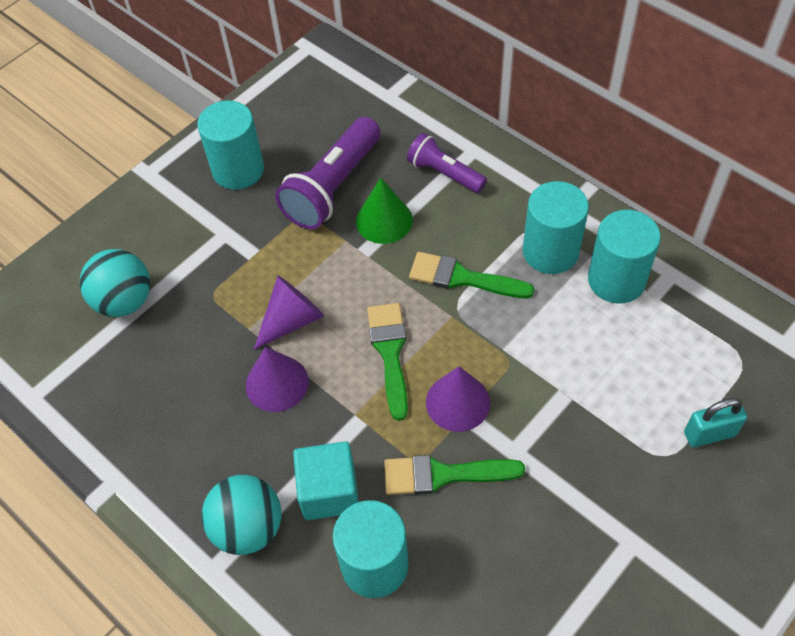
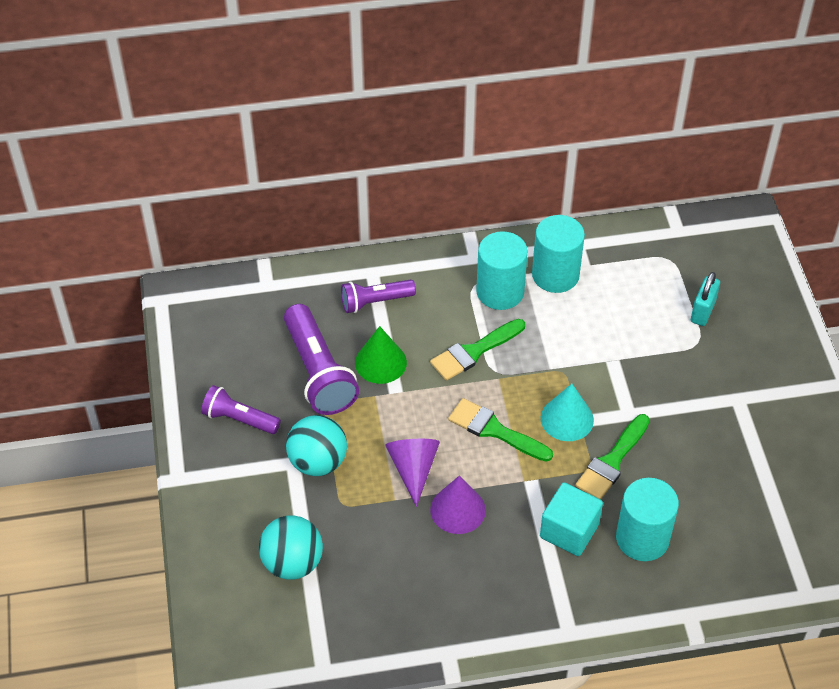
camera: 55 degrees left, 5 degrees down
turquoise cylinder [197,101,264,190] -> purple flashlight [201,385,281,434]
turquoise ball [202,475,282,555] -> turquoise ball moved to [286,415,347,476]
purple cone [426,366,490,432] -> turquoise cone [541,383,594,441]

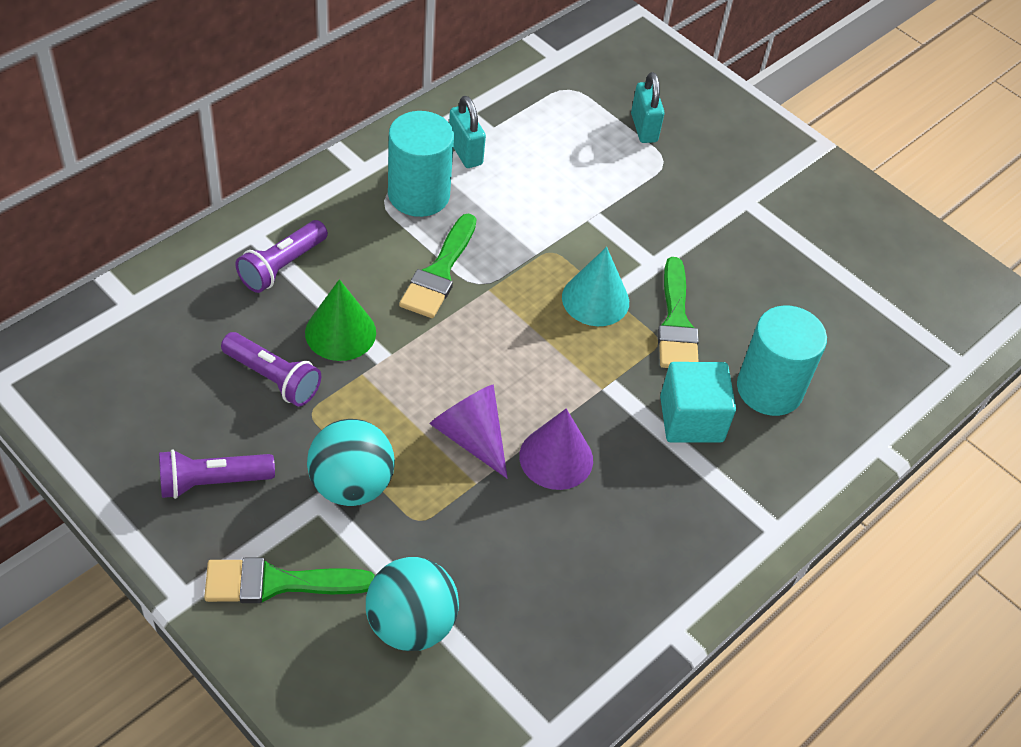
camera: 40 degrees left, 0 degrees up
purple flashlight [284,304,359,415] -> purple flashlight [221,332,321,406], size x0.61
green brush [448,398,553,462] -> green brush moved to [204,558,375,603]
turquoise cylinder [532,215,585,293] -> turquoise padlock [449,96,486,168]

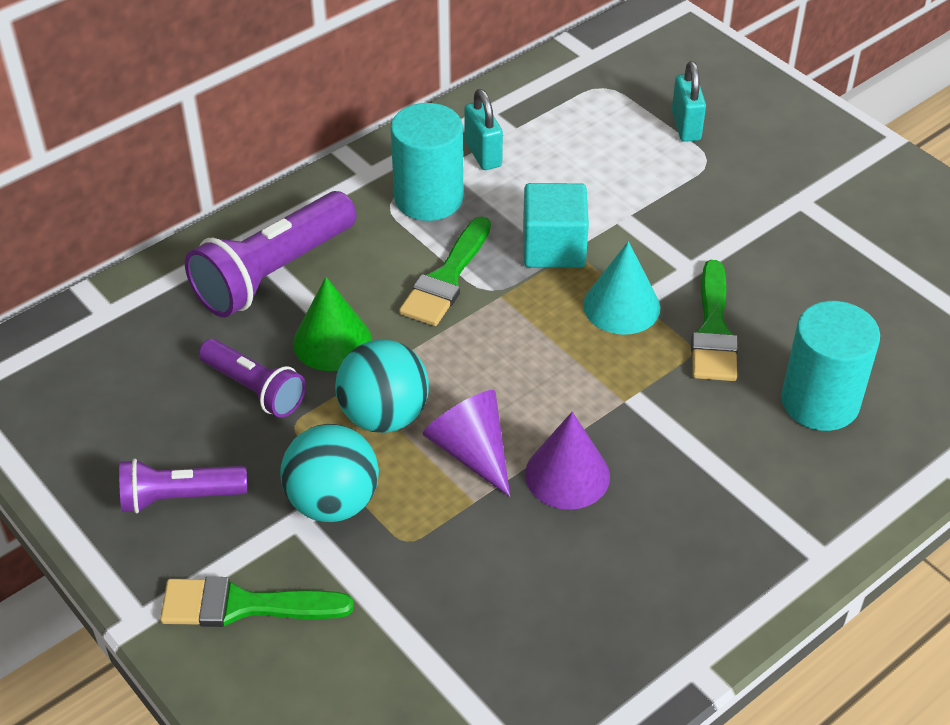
camera: 10 degrees right, 5 degrees down
purple flashlight [235,220,328,293] -> purple flashlight [185,191,357,317], size x1.65
turquoise ball [366,557,459,651] -> turquoise ball moved to [335,339,429,433]
turquoise cube [660,362,736,443] -> turquoise cube moved to [523,183,589,268]

